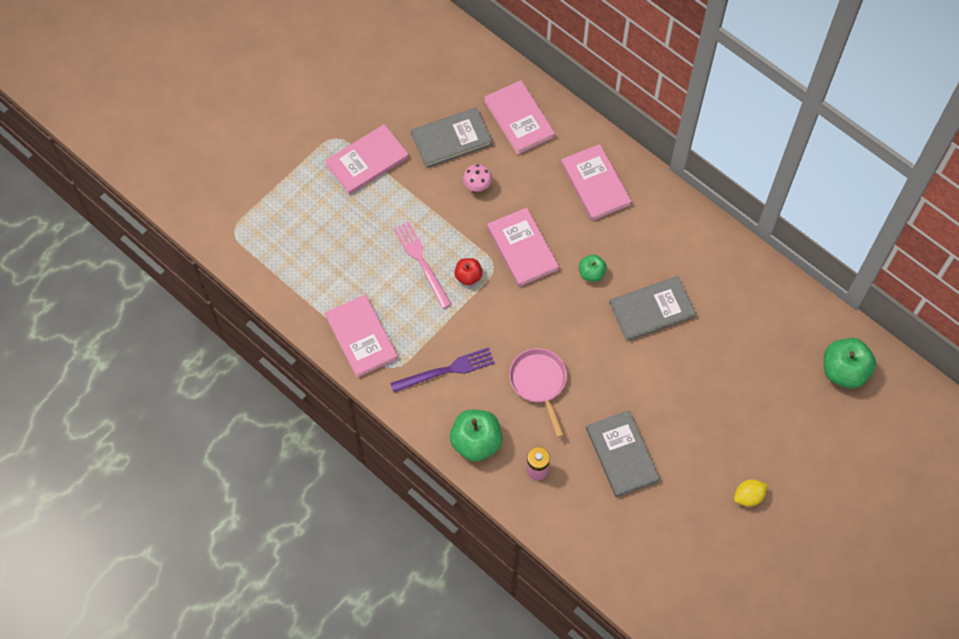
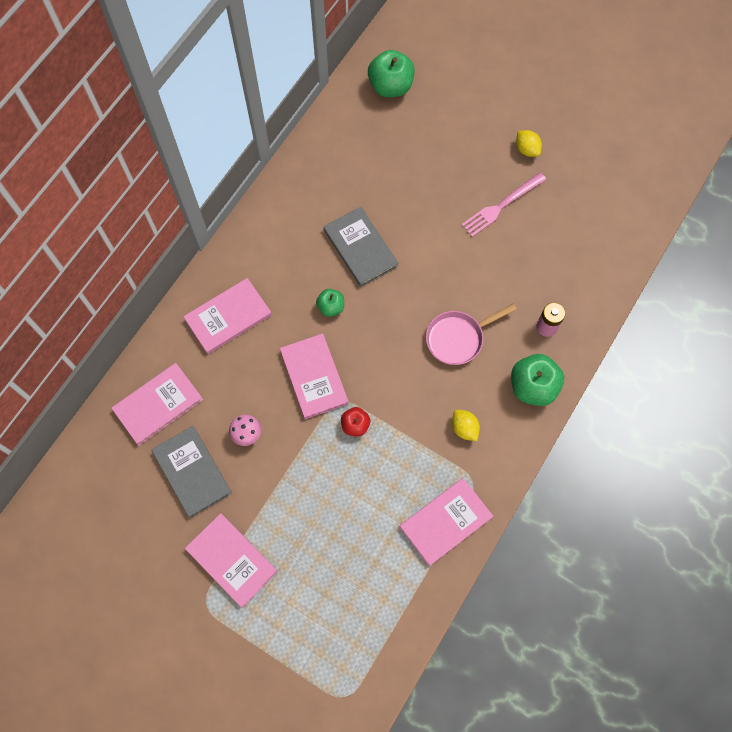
camera: 100 degrees left, 5 degrees up
purple fork [390,347,495,393] -> yellow lemon [452,410,480,441]
pink fork [393,221,452,309] -> pink fork moved to [461,173,546,237]
pink book [487,207,559,287] -> pink book turned 75 degrees counterclockwise [280,334,349,419]
grey book [586,410,660,497] -> none

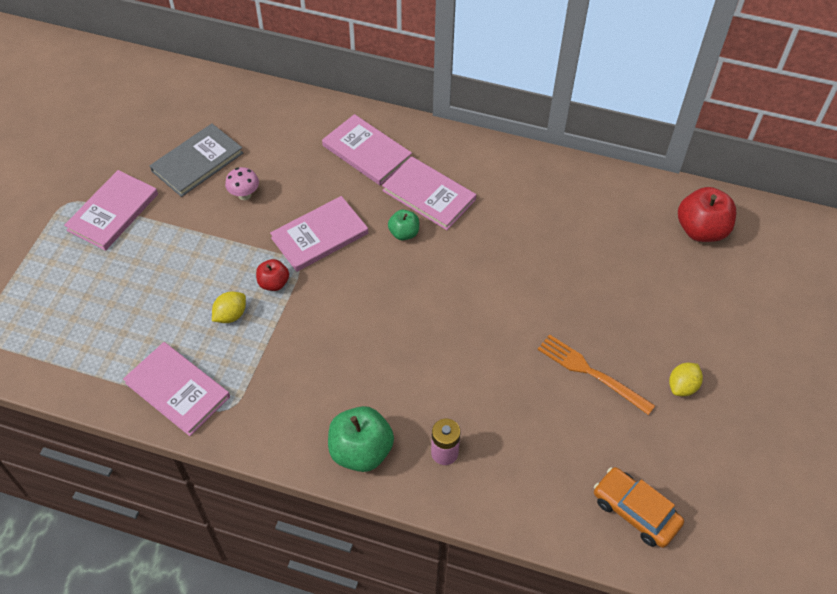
camera: 75 degrees right, 15 degrees down
pink book [111,363,203,446] -> pink book moved to [382,157,476,230]
grey book [323,207,398,287] -> none
green apple [368,50,415,97] -> red apple [678,187,736,242]
pink pan [426,304,517,365] -> none
yellow lemon [452,410,480,441] -> yellow lemon moved to [212,291,246,323]
pink fork [461,173,546,237] -> orange fork [538,334,655,415]
none -> orange car [594,467,684,548]

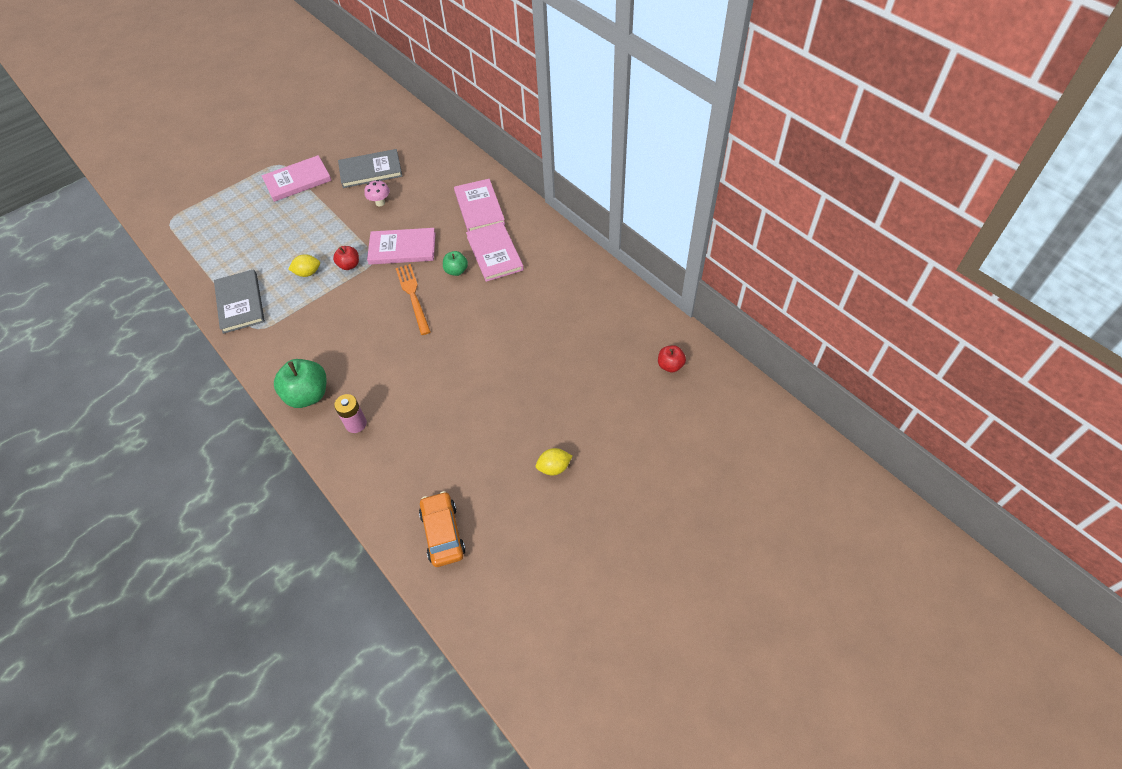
camera: 35 degrees right, 0 degrees up
pink book [123,342,230,436] -> grey book [214,269,265,334]
orange fork [538,334,655,415] -> orange fork moved to [396,264,431,335]
red apple [678,187,736,242] -> red apple [658,345,686,372], size x0.56

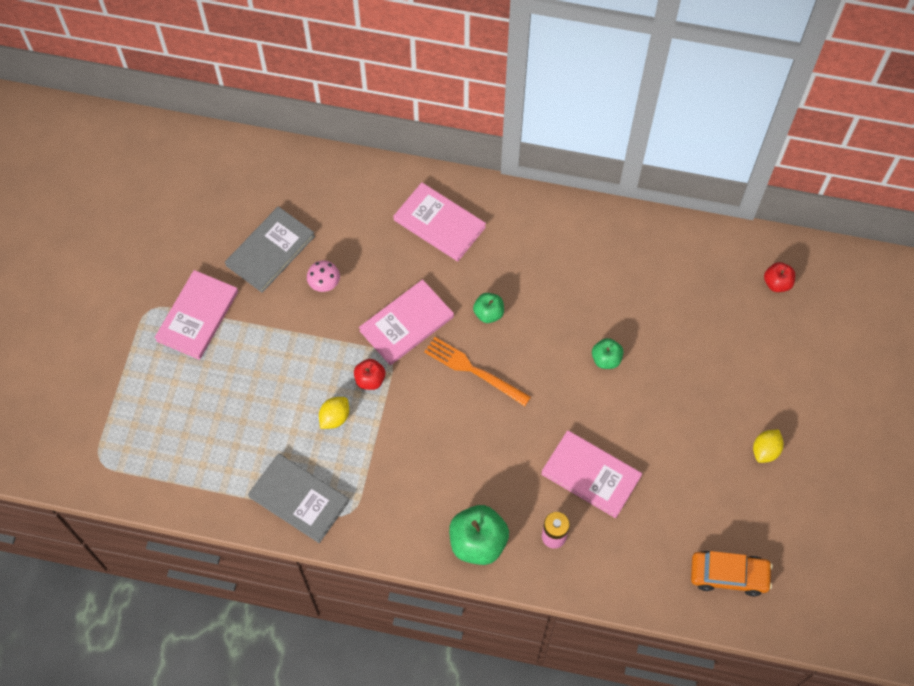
camera: 40 degrees left, 10 degrees up
orange car [419,491,466,567] -> orange car turned 150 degrees clockwise [691,551,773,596]
pink book [466,222,524,282] -> pink book moved to [541,430,642,518]
none -> green apple [592,338,624,369]

